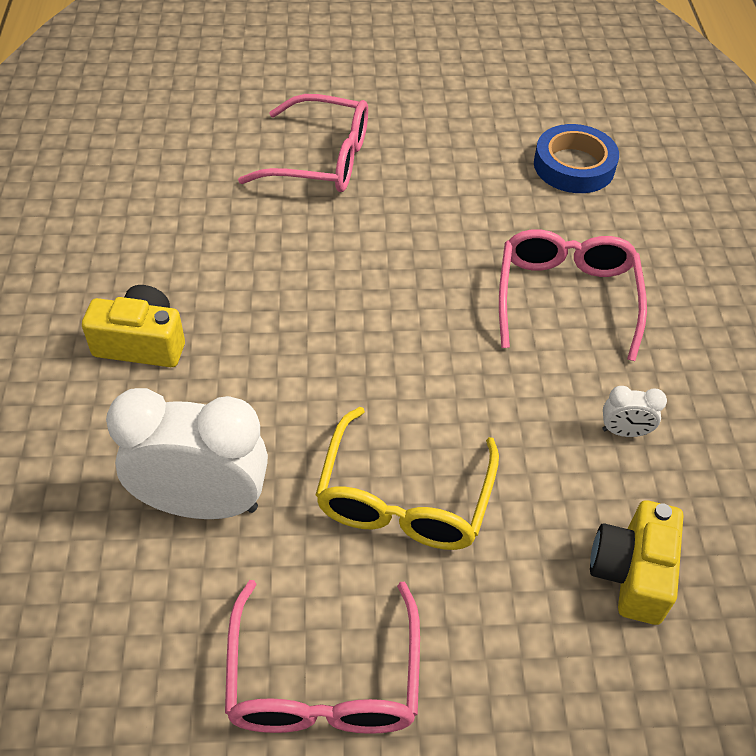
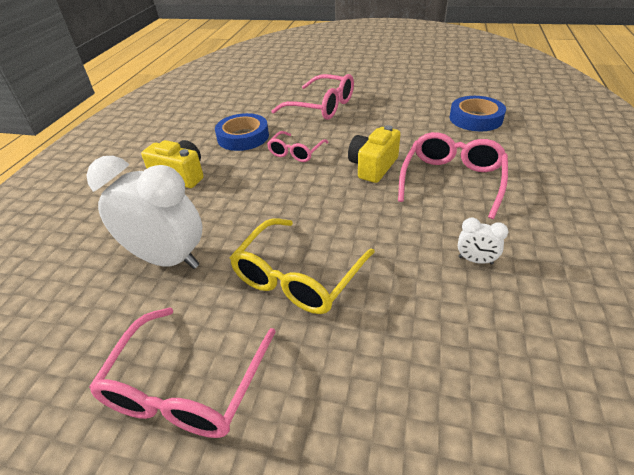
camera: 20 degrees right, 10 degrees down
yellow camera [590,500,683,625] -> yellow camera moved to [348,125,401,183]
none -> blue tape [215,113,269,151]
none -> pink glasses [267,131,329,162]

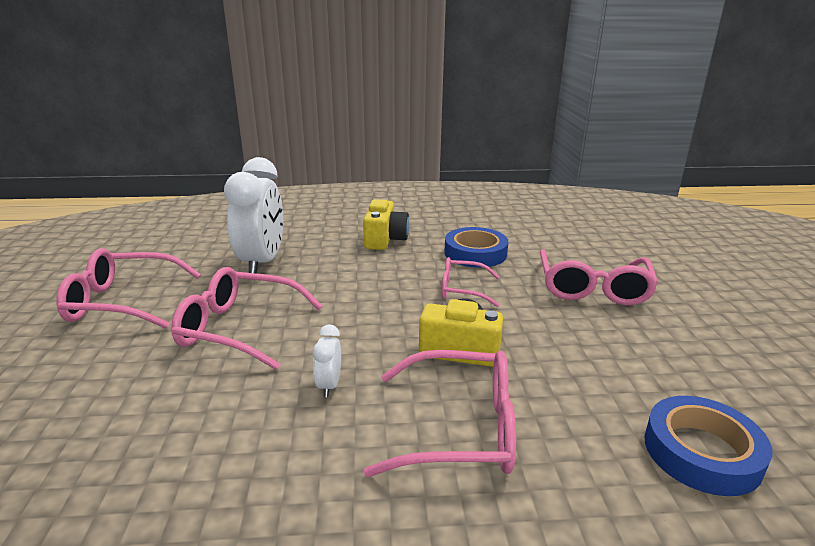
camera: 70 degrees right, 15 degrees down
yellow glasses [230,218,375,314] -> pink glasses [171,267,323,370]
white clock [458,218,508,265] -> white clock moved to [312,324,341,397]

